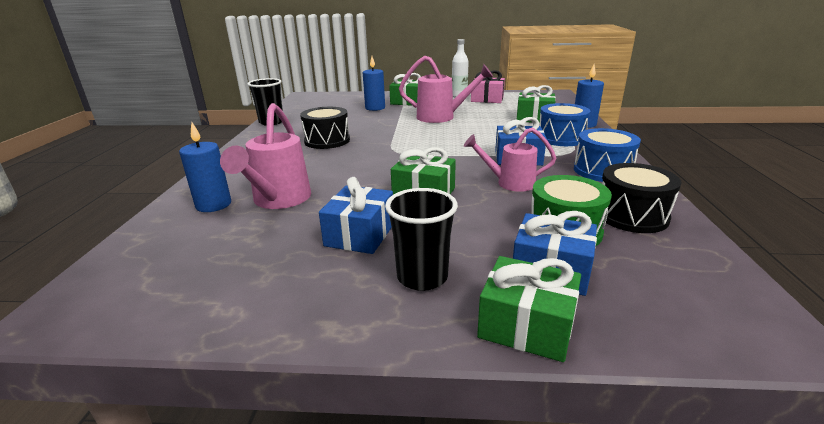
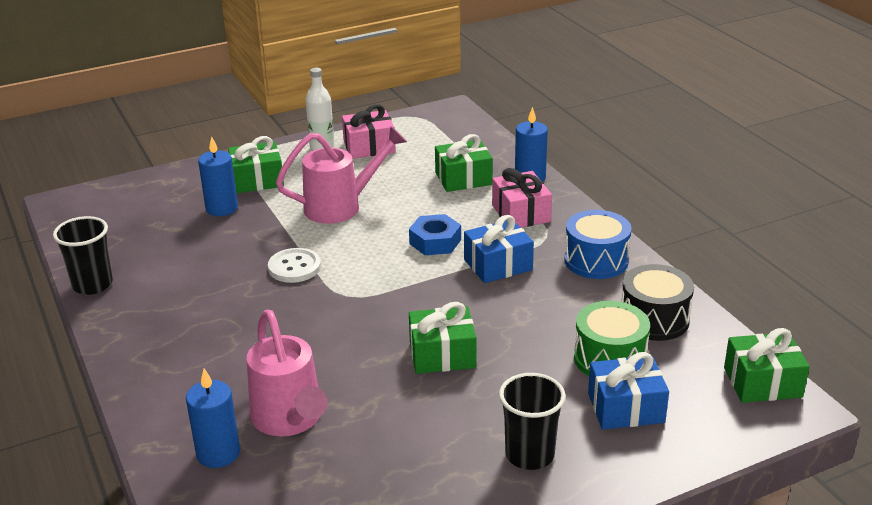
camera: 30 degrees left, 5 degrees up
black drum [300,107,350,149] -> none
blue gift [319,177,393,254] -> none
pink watering can [464,127,556,192] -> none
green gift [477,256,581,362] -> green gift moved to [724,328,810,403]
blue drum [540,103,590,146] -> pink gift [492,168,552,228]
none -> white button [268,248,321,283]
none -> blue nut [409,214,461,255]

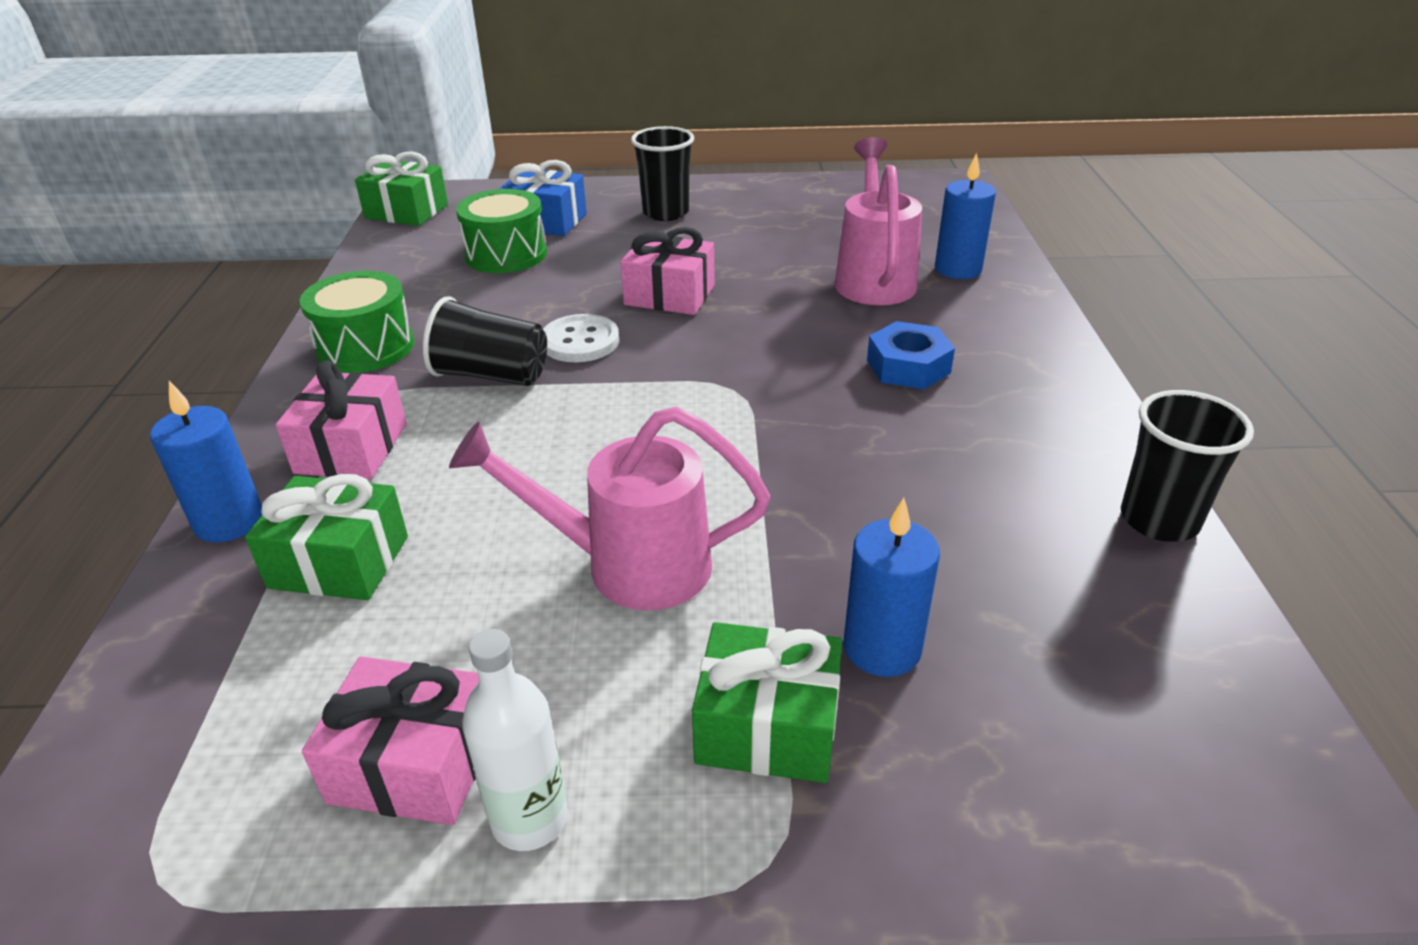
camera: 155 degrees left, 5 degrees up
white button [268,248,321,283] -> white button moved to [543,314,619,362]
blue nut [409,214,461,255] -> blue nut moved to [867,321,955,389]
green gift [409,302,476,374] -> pink gift [620,227,715,315]
blue gift [464,215,534,283] -> black cup [423,296,547,386]
blue drum [564,210,631,279] -> green drum [300,271,414,373]
black drum [621,264,694,341] -> none

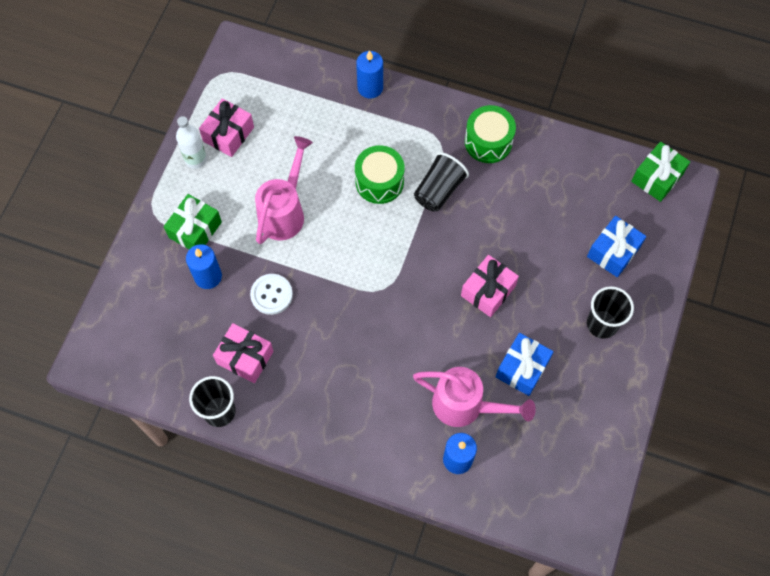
camera: 110 degrees right, 30 degrees up
green gift [245,474,408,600] -> none
pink gift [276,361,407,479] -> pink gift moved to [213,323,274,383]
green drum [456,189,547,273] -> green drum moved to [355,145,405,204]
white button [543,314,619,362] -> white button moved to [250,274,293,315]
blue nut [867,321,955,389] -> none
none -> blue gift [496,333,554,396]

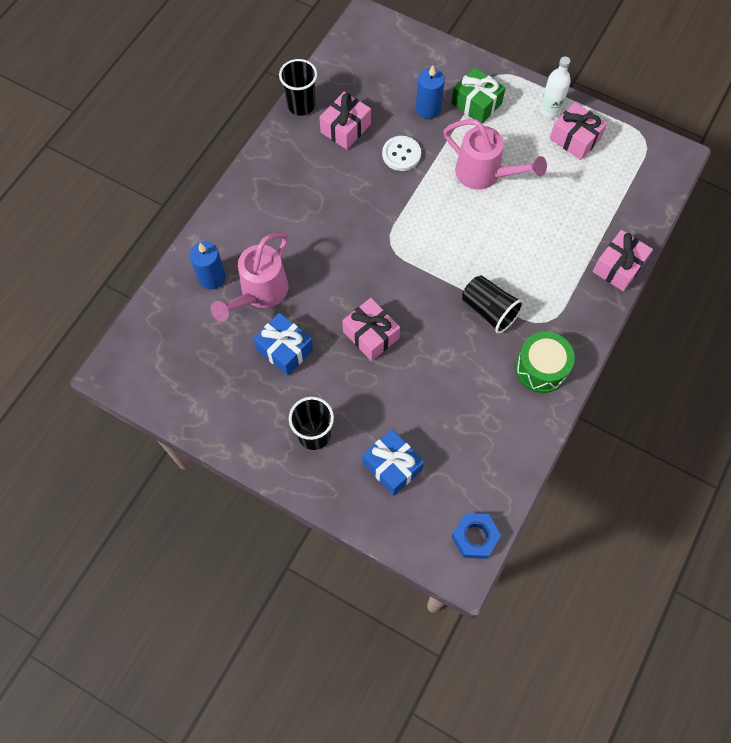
camera: 100 degrees right, 0 degrees up
green drum [355,145,405,204] -> none
blue candle [356,50,383,99] -> pink gift [593,230,653,291]
green gift [631,141,690,202] -> blue nut [452,513,501,559]

